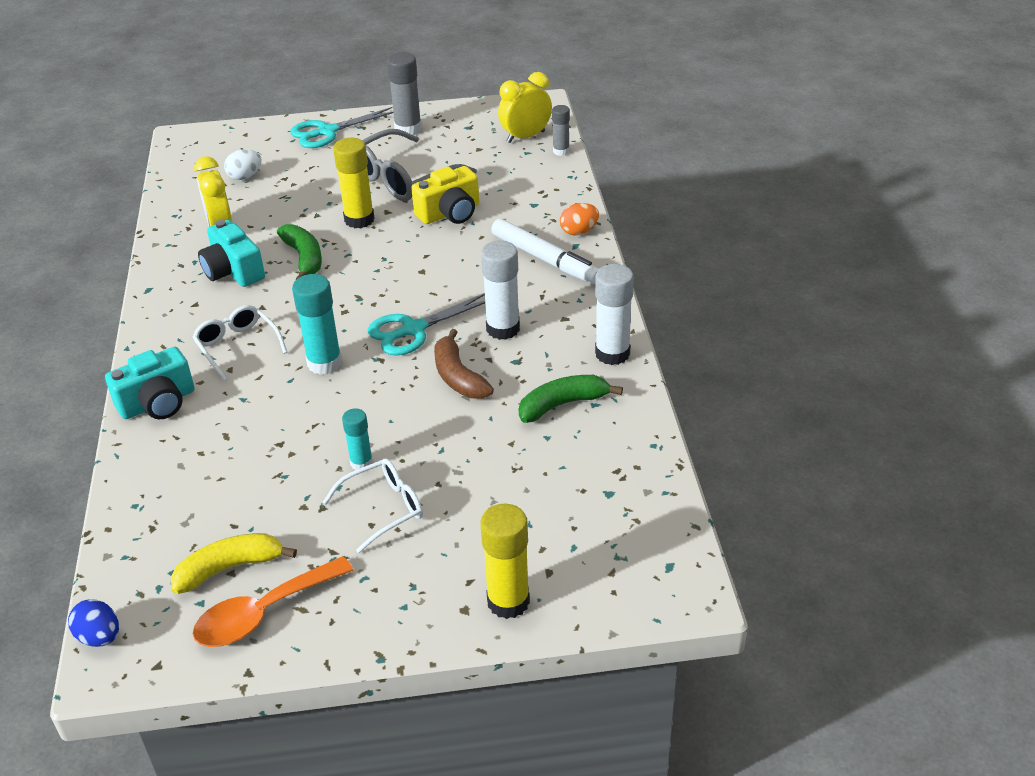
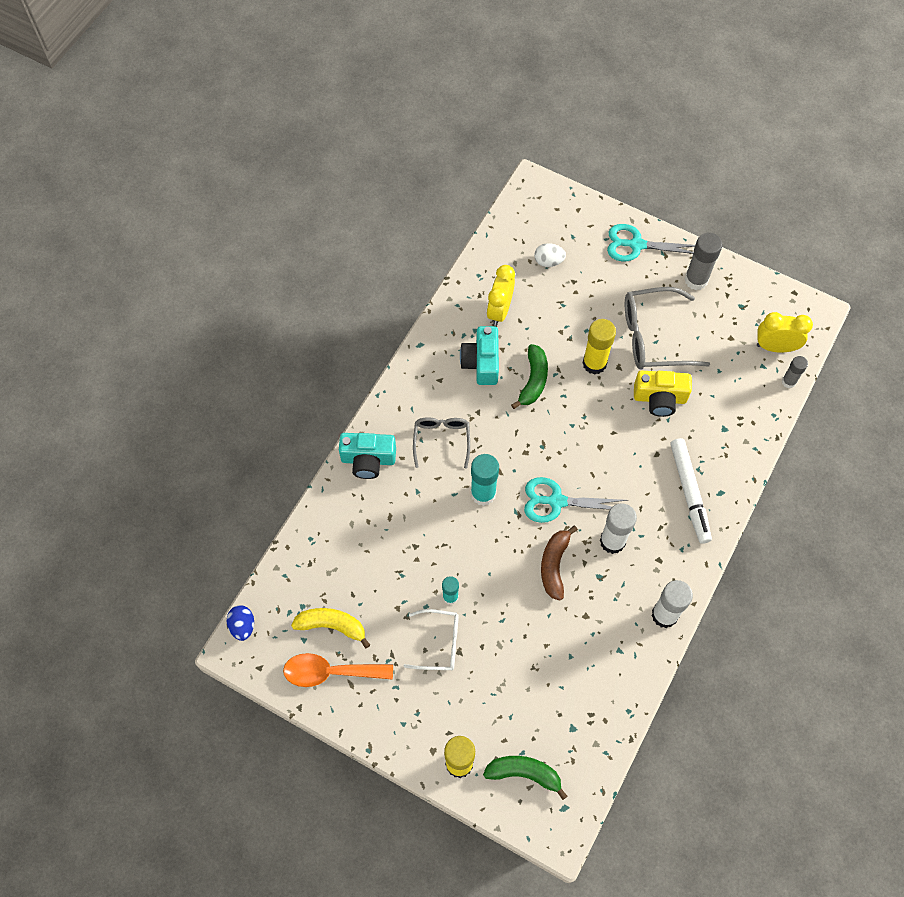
camera: 35 degrees right, 25 degrees up
white glasses [192,305,287,381] -> grey glasses [413,417,470,469]
green banana [519,375,623,423] -> green banana moved to [483,756,568,800]
orange egg [560,203,599,236] -> none

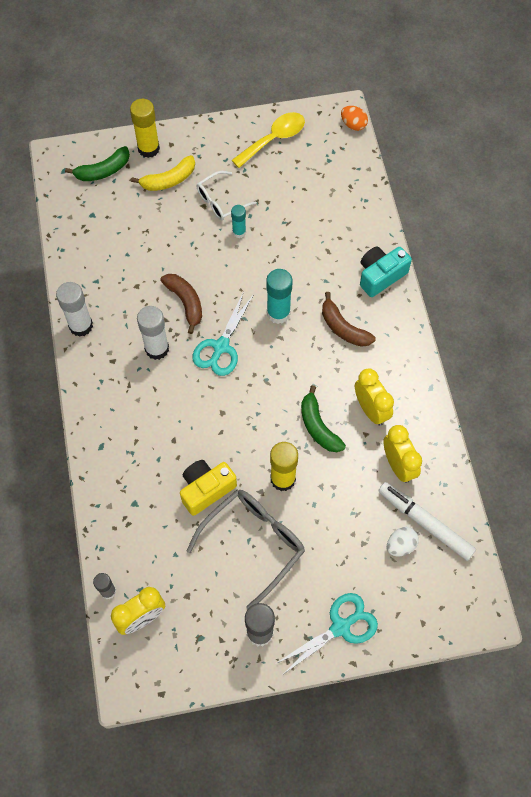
camera: 140 degrees right, 0 degrees up
blue egg [227,605,254,641] -> orange egg [341,106,368,131]
orange spoon [283,653,393,687] -> yellow spoon [232,112,305,168]
yellow banana [291,608,370,649] -> yellow banana moved to [131,155,195,191]
grey glasses [413,417,470,469] -> brown banana [322,292,376,347]
turquoise camera [460,326,499,385] -> yellow clock [355,369,394,426]
turquoise scissors [524,477,628,523] -> turquoise scissors turned 150 degrees clockwise [193,291,254,376]
white marker [670,438,712,544] -> white marker moved to [379,482,476,561]

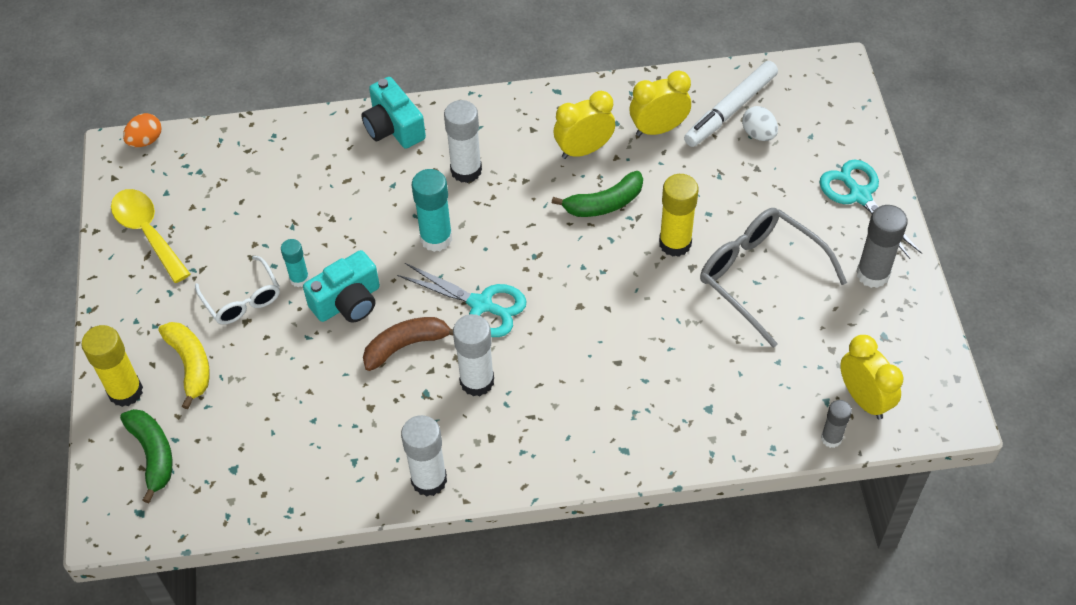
camera: 85 degrees left, 10 degrees down
yellow camera [180,460,237,516] -> none
brown banana [322,292,376,347] -> white glue stick [444,100,482,183]
none -> turquoise camera [303,250,380,323]

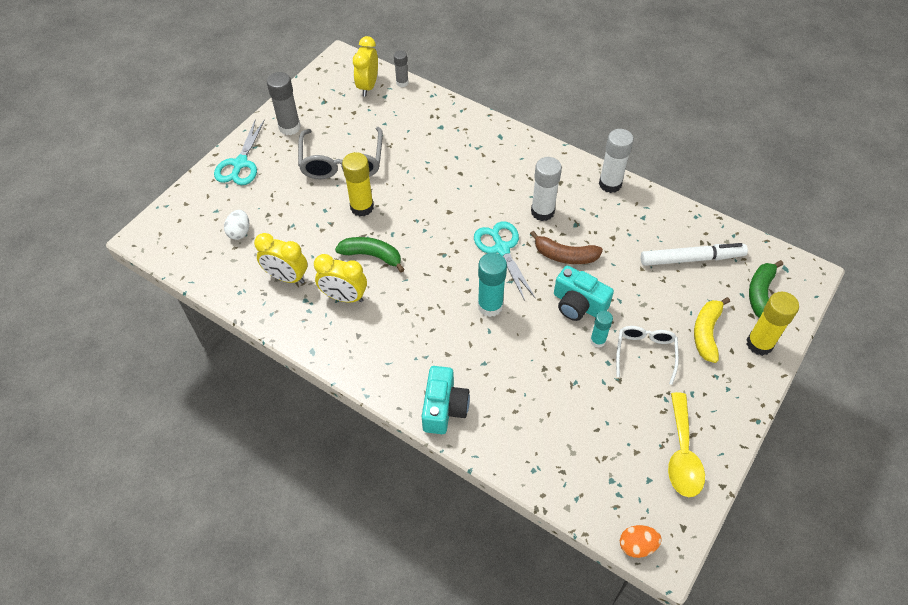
camera: 140 degrees left, 0 degrees up
turquoise camera [303,250,380,323] -> turquoise camera turned 150 degrees counterclockwise [554,266,614,321]
white glue stick [444,100,482,183] -> none
white marker [684,61,778,147] -> white marker moved to [641,243,748,266]

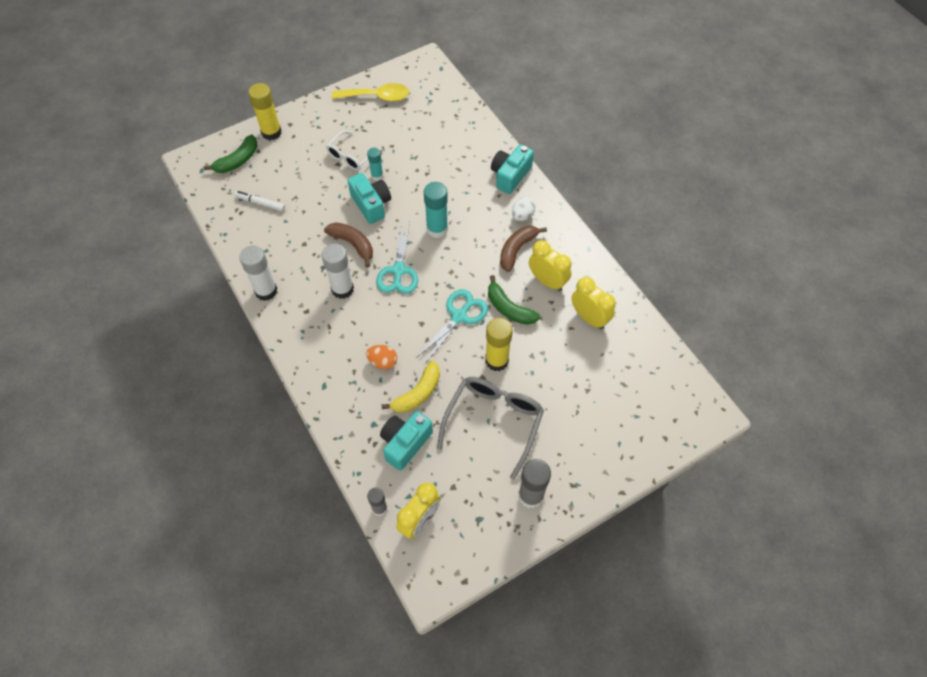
camera: 155 degrees left, 5 degrees up
turquoise scissors [214,119,265,185] -> turquoise scissors moved to [416,289,488,364]
white egg [224,210,249,240] -> white egg moved to [512,197,535,222]
orange egg [620,525,662,558] -> orange egg moved to [366,345,397,370]
white marker [641,243,748,266] -> white marker [234,191,285,211], size x0.59
yellow spoon [668,392,705,497] -> yellow spoon turned 60 degrees clockwise [332,83,409,102]
yellow banana [694,297,730,363] -> yellow banana moved to [382,361,440,413]
none -> turquoise camera [380,411,433,471]
none -> brown banana [500,226,547,272]

